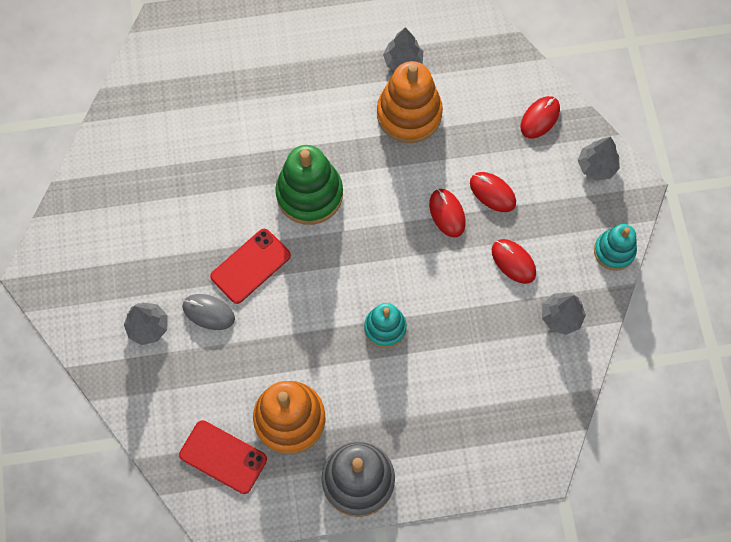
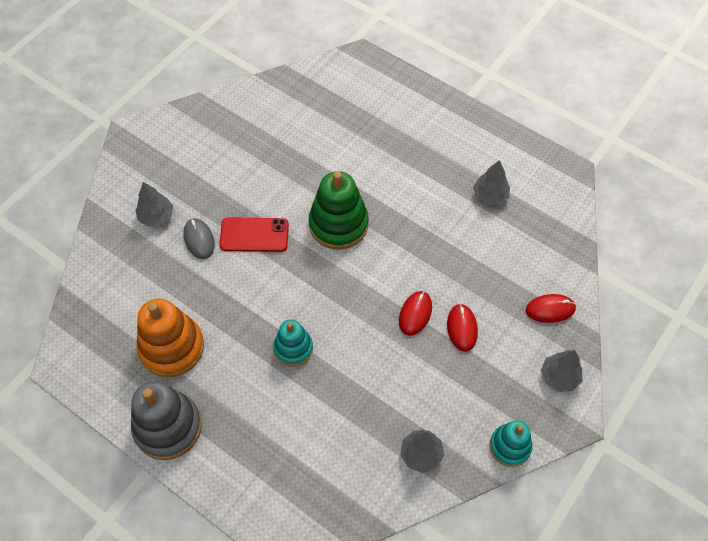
camera: 45 degrees right, 10 degrees down
red phone [179,420,267,494] -> none
orange stacking toy [377,61,443,143] -> none
red mouse [492,239,536,284] -> none

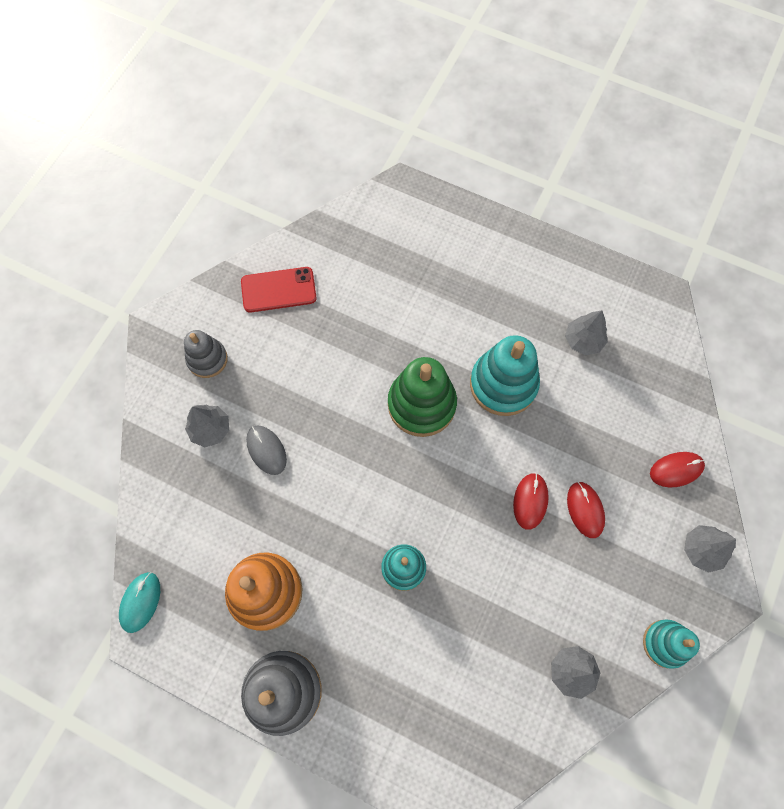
camera: 10 degrees left, 10 degrees up
red phone [219,217,289,252] -> red phone moved to [241,267,317,313]
none -> turquoise mouse [119,572,160,633]
none -> grey stacking toy [184,330,228,378]
none -> turquoise stacking toy [470,335,540,416]

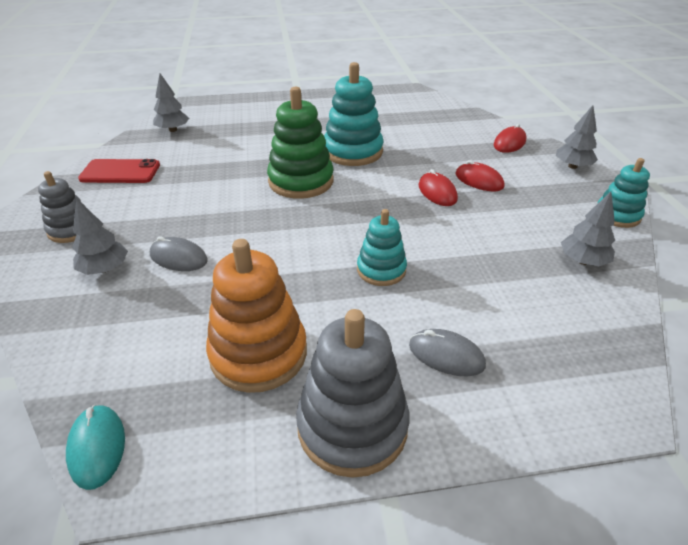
camera: 35 degrees left, 30 degrees down
red phone [241,267,317,313] -> red phone turned 45 degrees clockwise [78,159,160,183]
grey tree [565,310,608,355] -> grey tree moved to [153,73,189,132]
none -> grey mouse [409,329,486,376]

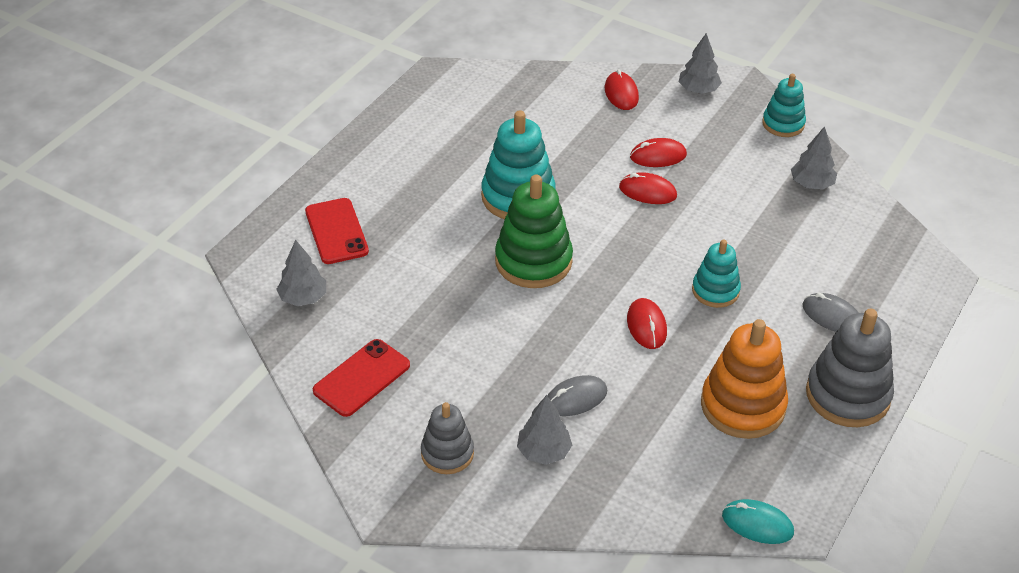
camera: 50 degrees left, 5 degrees up
grey mouse [409,329,486,376] -> grey mouse turned 60 degrees clockwise [803,293,858,332]
none -> red phone [305,198,369,264]
none -> red mouse [627,298,667,349]

